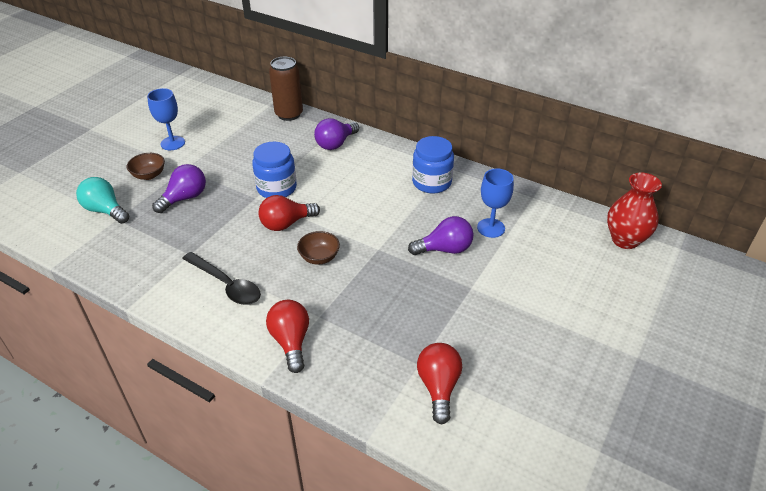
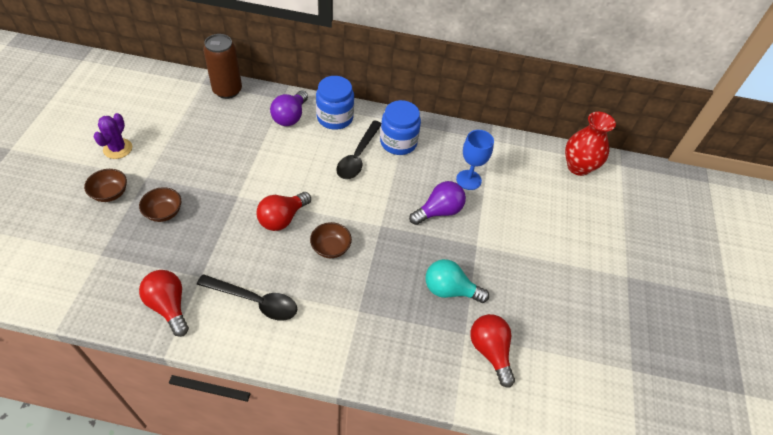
camera: 25 degrees left, 10 degrees up
turquoise light bulb [76,177,129,224] -> turquoise light bulb moved to [425,259,489,303]
blue goblet [147,88,185,150] -> purple cactus [93,113,132,159]
purple light bulb [152,164,206,213] -> brown bowl [139,187,181,222]
blue jar [252,142,297,198] -> blue jar moved to [316,76,354,130]
red light bulb [266,300,309,373] -> red light bulb moved to [139,270,189,337]
none -> black spoon [336,120,381,179]

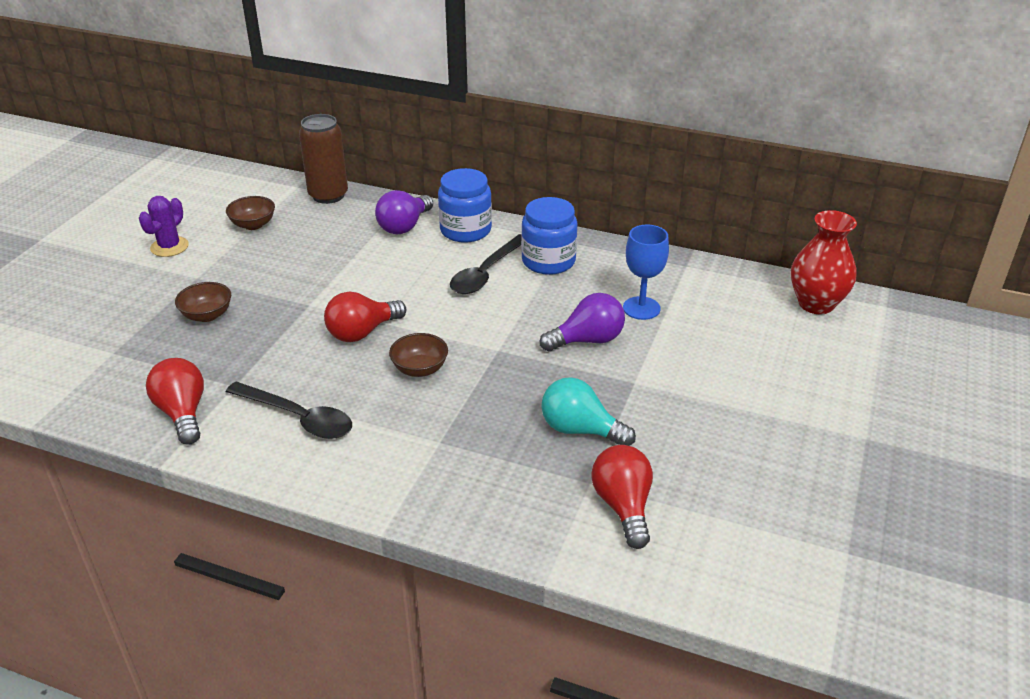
camera: 15 degrees right, 15 degrees down
brown bowl [84,169,127,202] -> brown bowl moved to [226,196,275,230]

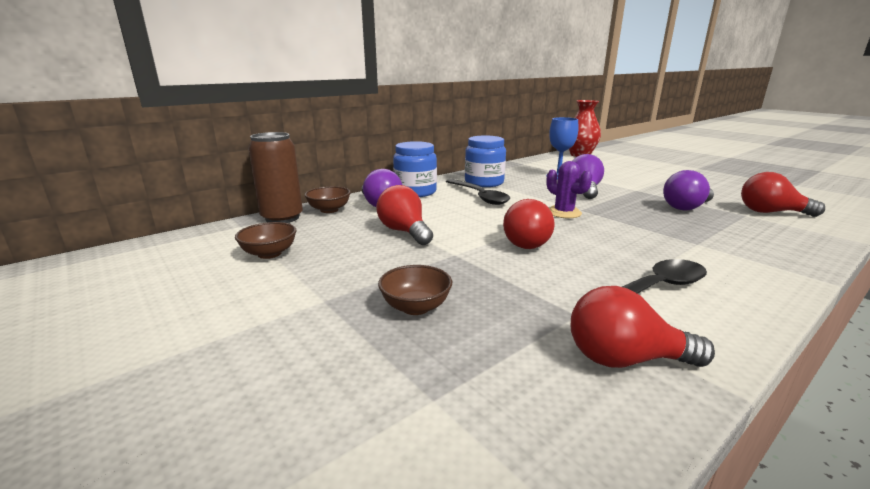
camera: 60 degrees left, 15 degrees down
purple cactus [139,196,189,257] -> purple cactus moved to [546,161,592,218]
brown bowl [389,333,448,377] -> brown bowl moved to [305,186,351,213]
turquoise light bulb [541,377,636,446] -> purple light bulb [663,170,714,211]
none -> red light bulb [376,185,433,245]

